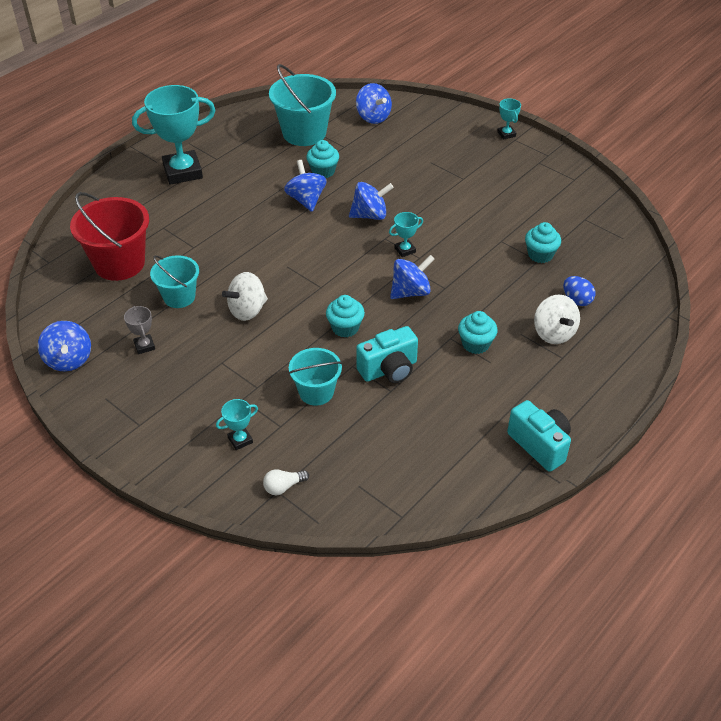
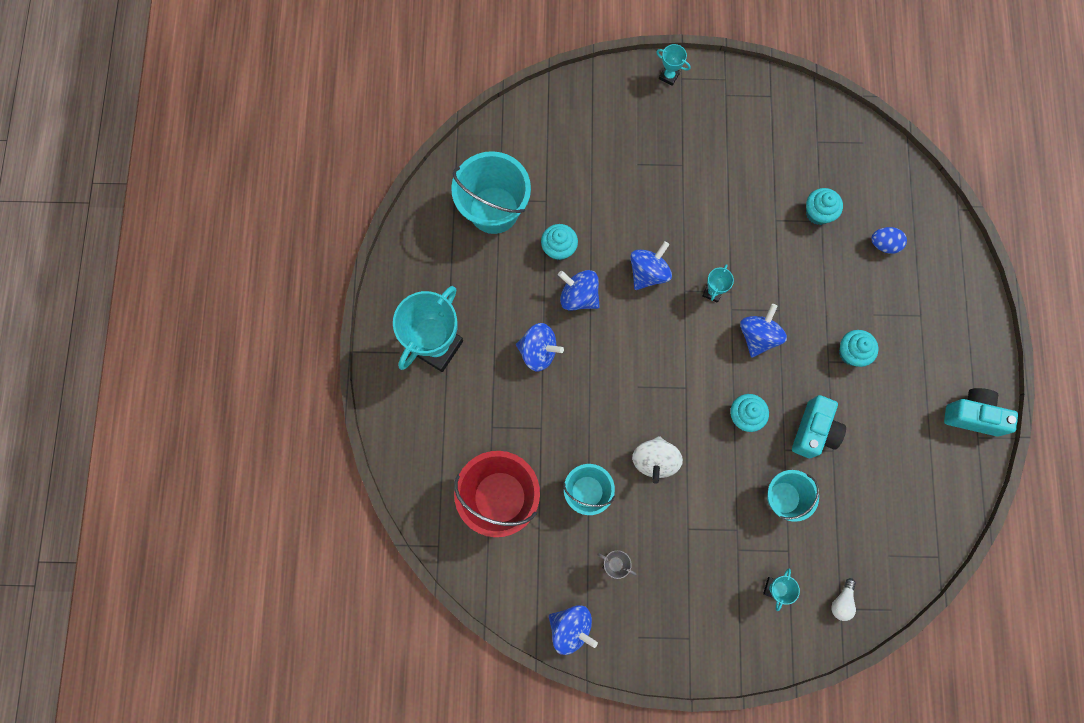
camera: 40 degrees left, 30 degrees up
blue spinning top [356,83,392,124] -> blue spinning top moved to [516,323,564,371]
white spinning top [534,294,580,344] -> none

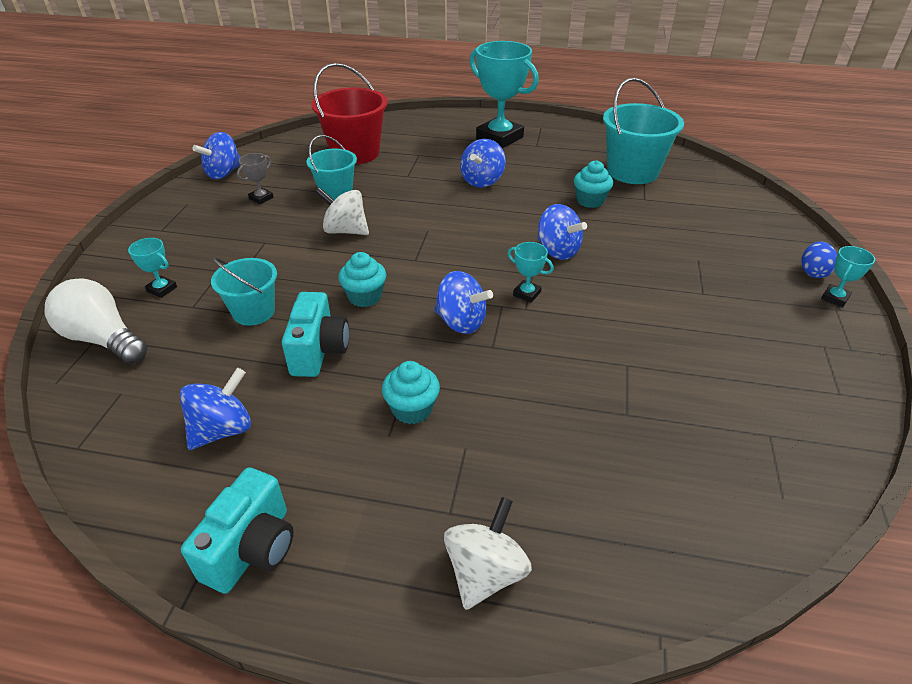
camera: 100 degrees right, 35 degrees down
blue spinning top [558,270,600,310] -> blue spinning top moved to [179,368,251,450]
turquoise camera [792,395,846,458] -> turquoise camera turned 120 degrees counterclockwise [282,292,349,377]
turquoise cupcake [806,188,843,225] -> none
white light bulb [831,578,856,621] -> white light bulb [45,278,147,364], size x2.09
blue egg [871,227,907,254] -> blue egg moved to [801,241,837,278]
none -> white spinning top [444,497,532,610]

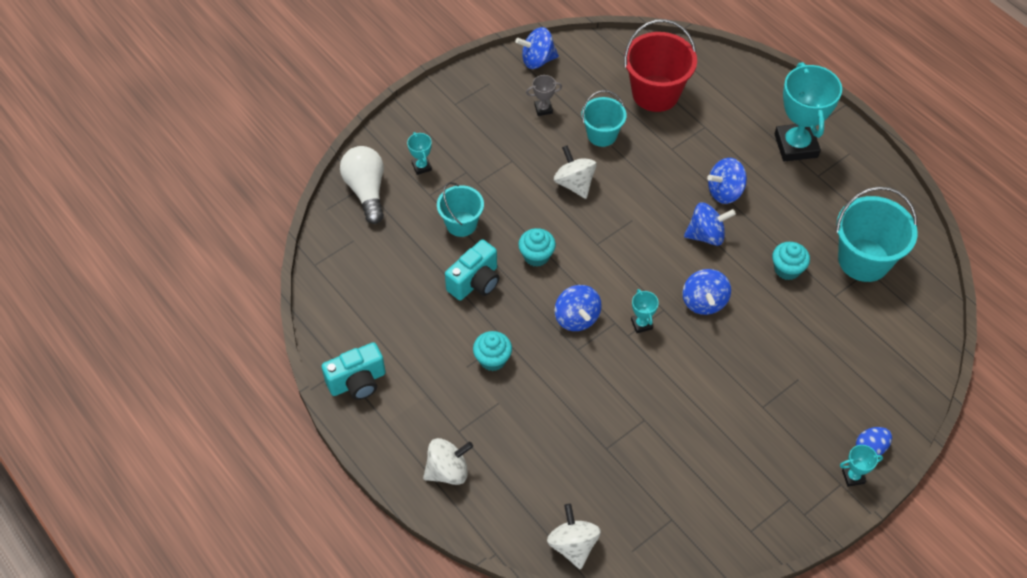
camera: 40 degrees right, 15 degrees up
blue spinning top [179,368,251,450] -> blue spinning top moved to [684,202,736,246]
none -> white spinning top [547,504,601,570]

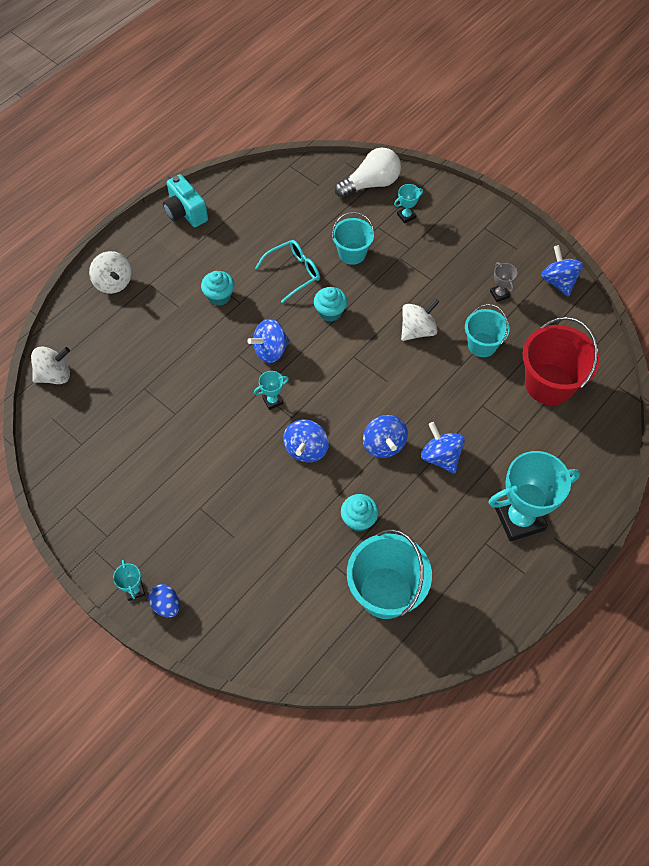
camera: 80 degrees right, 5 degrees up
turquoise camera [445,240,499,300] -> turquoise glasses [255,240,320,303]
blue spinning top [682,269,731,315] -> blue spinning top turned 60 degrees counterclockwise [283,419,329,462]

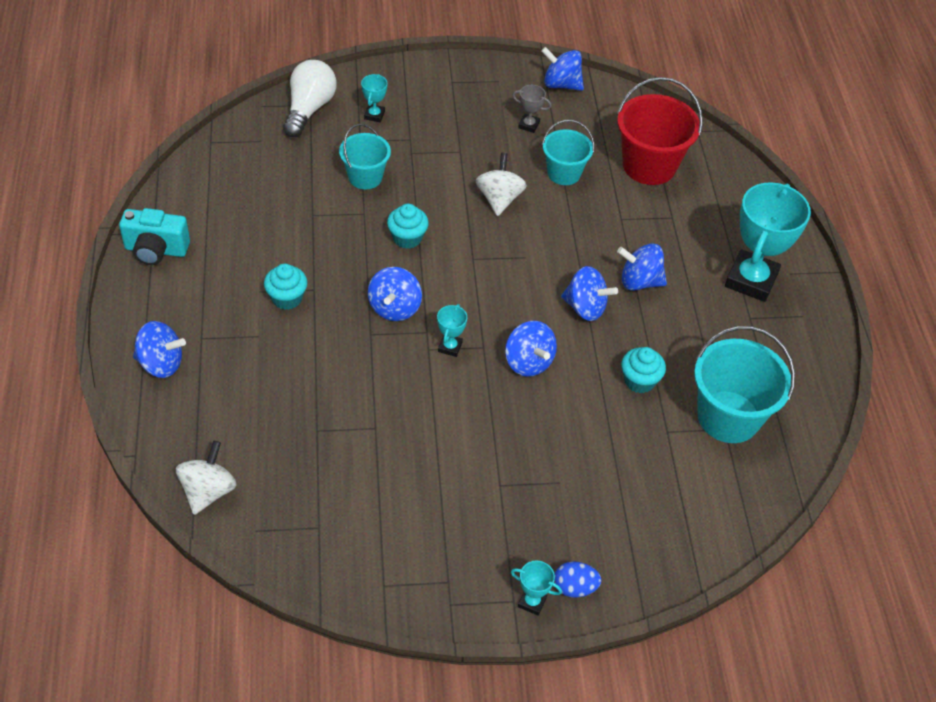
camera: 50 degrees left, 10 degrees down
white spinning top [89,251,132,294] -> blue spinning top [133,321,186,378]
turquoise glasses [255,240,320,303] -> none

